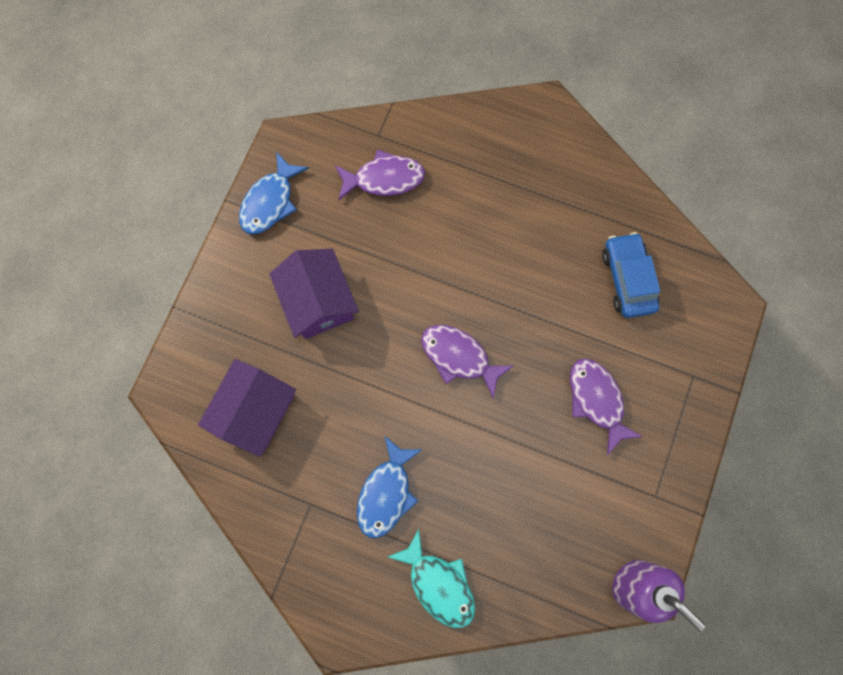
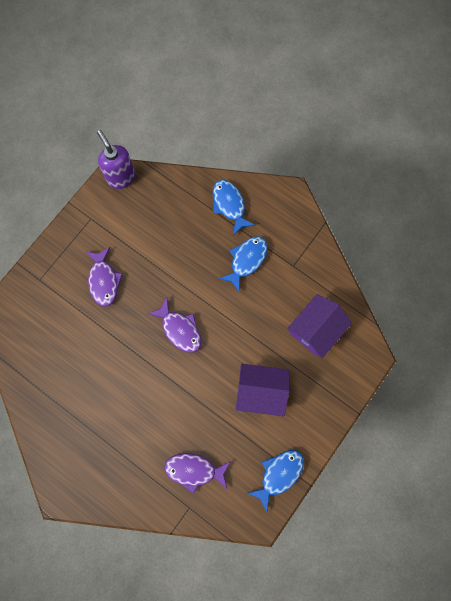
camera: 165 degrees left, 0 degrees up
purple house [269,249,359,339] -> purple house turned 75 degrees counterclockwise [236,364,290,417]
turquoise fish [388,529,475,628] -> blue fish [213,180,256,236]
blue car [602,232,661,318] -> none

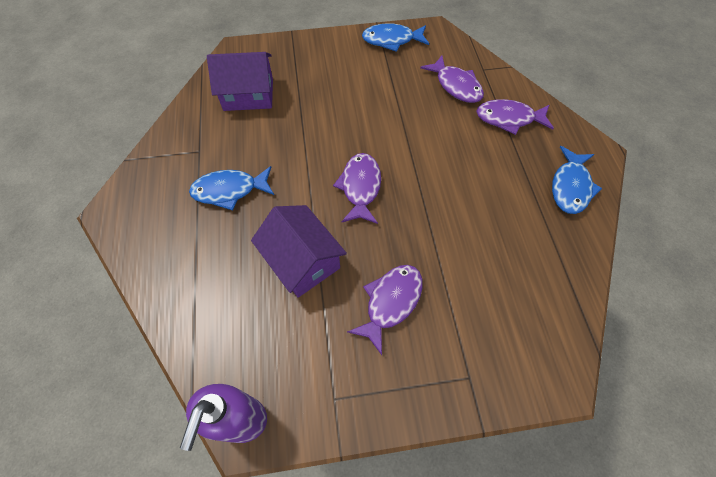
camera: 135 degrees left, 15 degrees down
blue fish [213,180,256,236] -> blue fish moved to [552,146,602,214]
purple house [236,364,290,417] -> purple house moved to [251,205,347,298]
none -> purple fish [476,99,554,135]

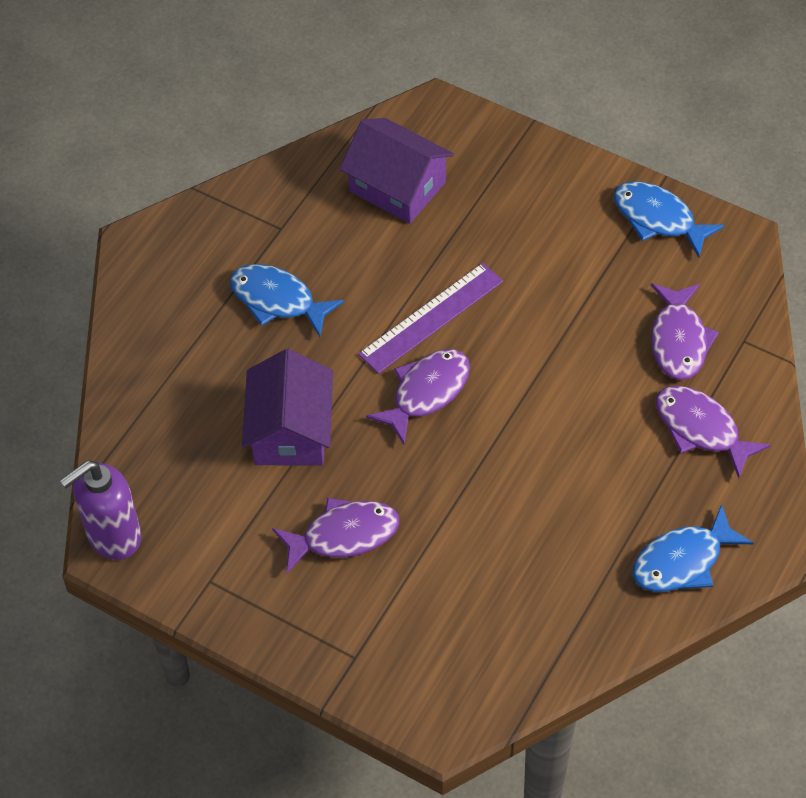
camera: 40 degrees right, 5 degrees down
none -> purple ruler [358,263,503,374]

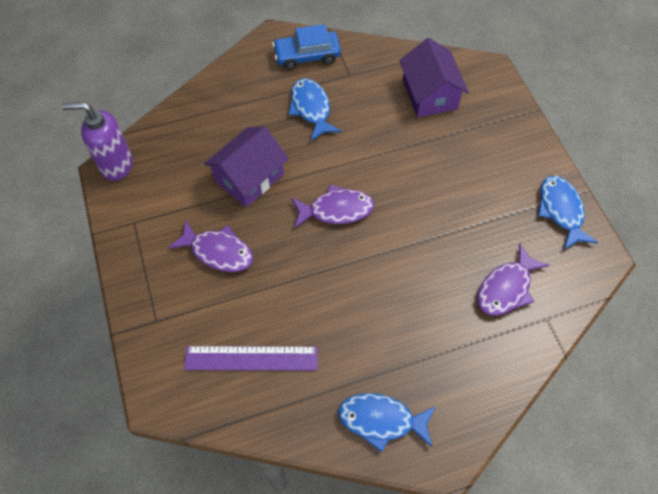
camera: 40 degrees right, 5 degrees up
purple ruler [358,263,503,374] -> purple ruler moved to [184,346,318,370]
purple fish [656,386,771,478] -> none
none -> blue car [272,24,341,70]

